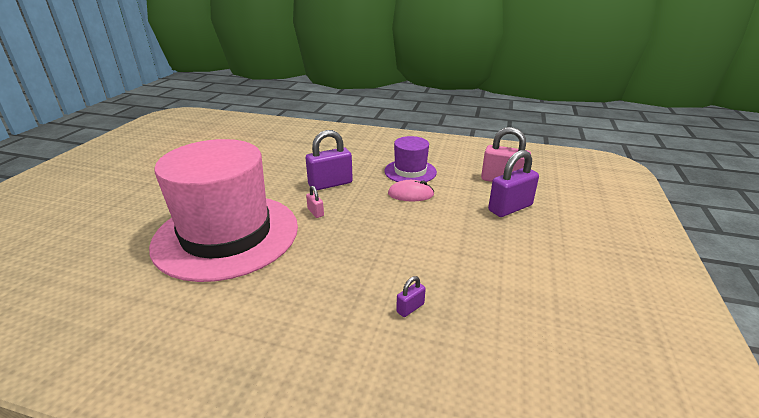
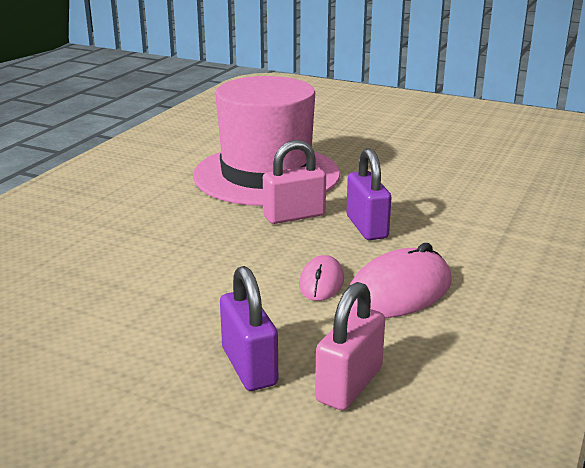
camera: 100 degrees right, 5 degrees down
pink padlock [306,186,324,218] -> pink padlock [263,140,326,224], size x2.14
purple hat [384,136,437,182] -> pink mouse [349,243,452,318]
purple padlock [396,276,426,317] -> none

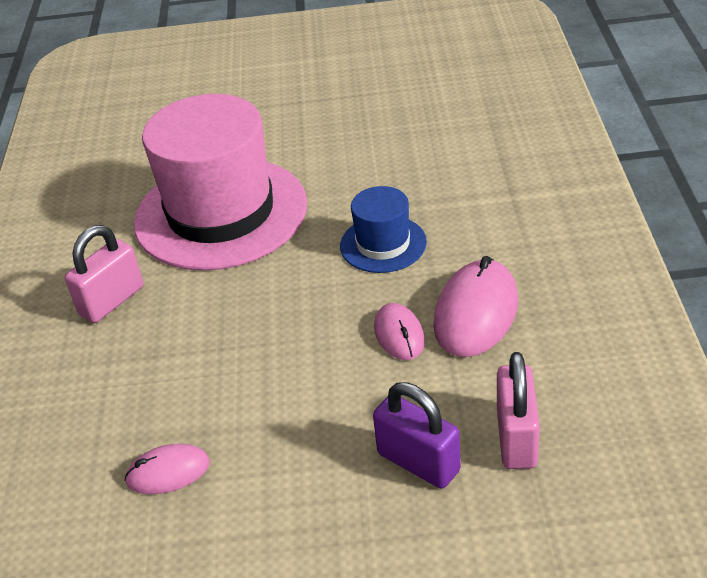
camera: 25 degrees left, 15 degrees up
pink padlock [263,140,326,224] -> pink padlock moved to [65,225,143,323]
purple padlock [346,148,392,240] -> blue hat [340,186,427,273]
none -> pink mouse [124,444,210,494]

